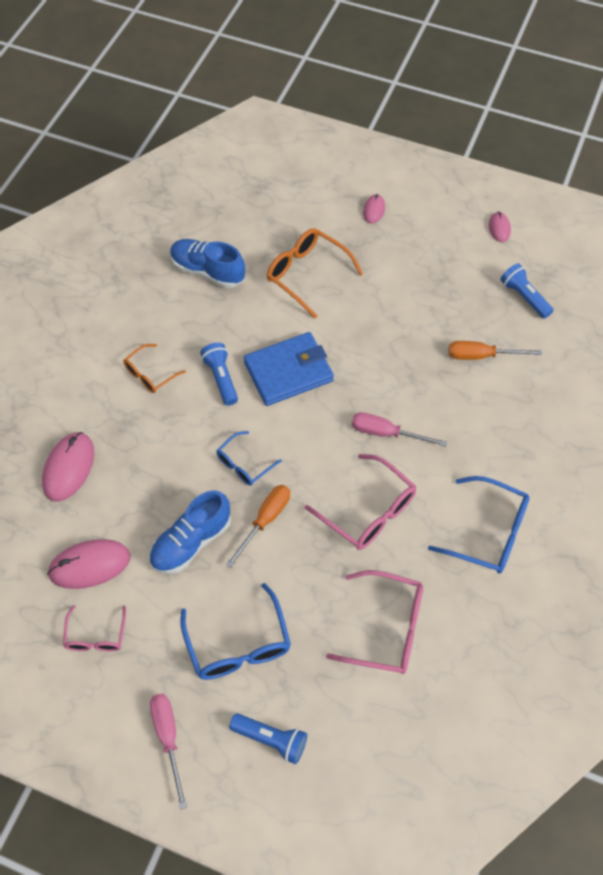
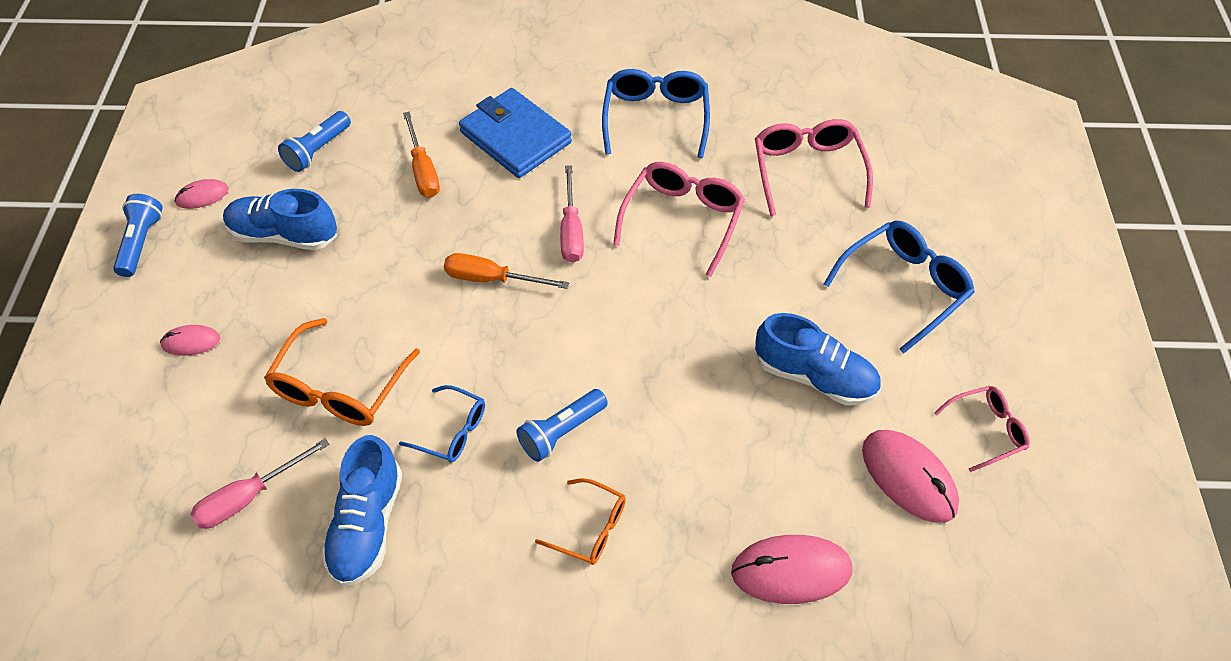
camera: 110 degrees left, 5 degrees down
pink screwdriver [150,694,187,810] -> pink screwdriver moved to [190,438,329,529]
blue glasses [216,431,282,486] -> blue glasses moved to [399,385,485,462]
orange screwdriver [226,485,290,568] -> orange screwdriver moved to [444,253,569,289]
blue flashlight [229,713,307,764] -> blue flashlight moved to [113,194,163,277]
blue wallet [244,332,334,406] -> blue wallet moved to [459,88,572,178]
none -> blue shoe [223,189,337,250]

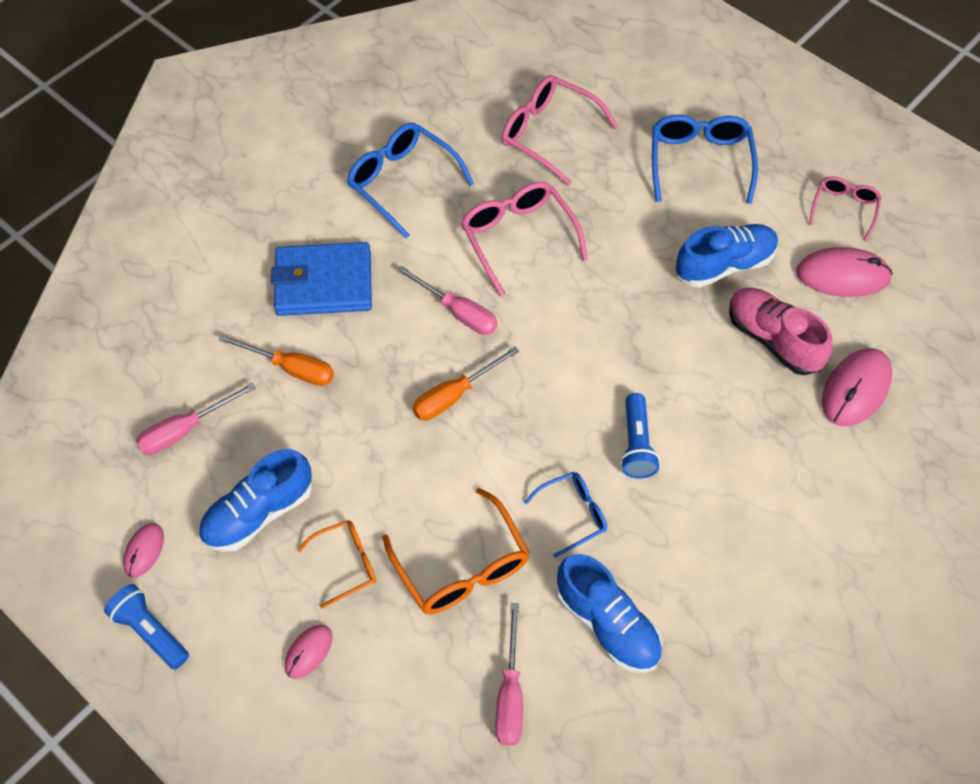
camera: 50 degrees left, 5 degrees up
blue flashlight [278,111,351,172] -> pink screwdriver [136,383,256,455]
orange glasses [535,478,626,565] -> orange glasses moved to [297,520,376,609]
none -> pink shoe [729,288,832,375]

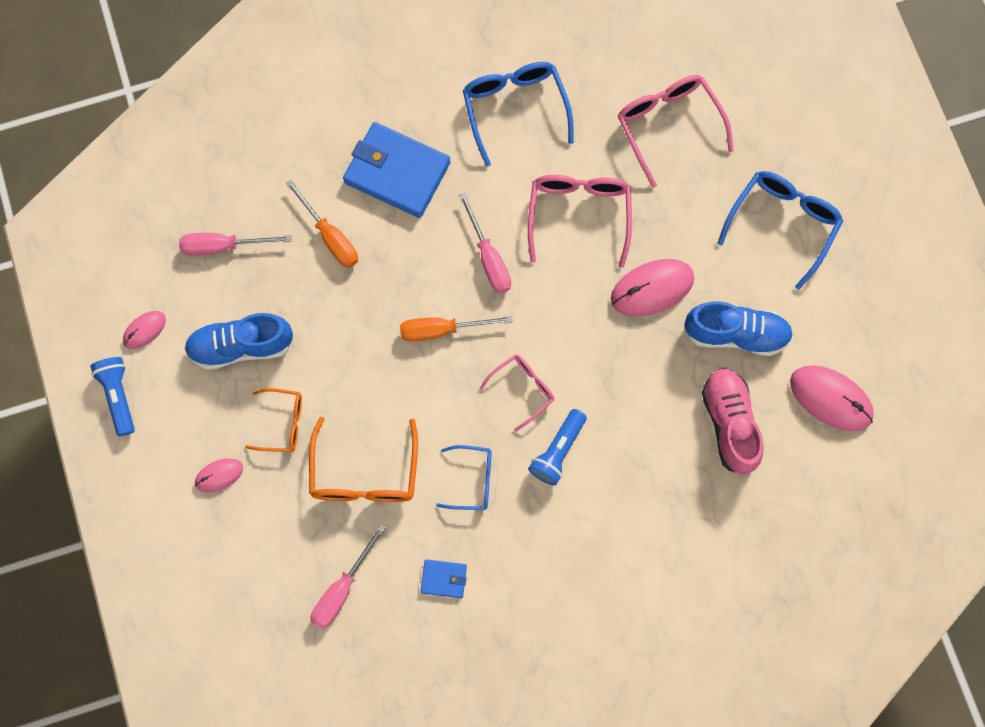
camera: 30 degrees right, 15 degrees up
blue shoe [556,554,663,673] -> blue wallet [420,559,467,598]
pink glasses [809,177,882,241] -> pink glasses moved to [479,354,554,432]
pink mouse [822,348,892,426] -> pink mouse moved to [611,259,694,316]

